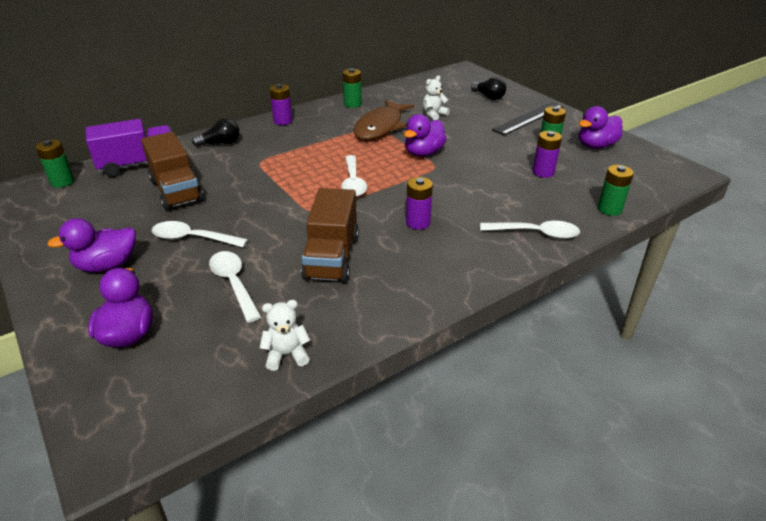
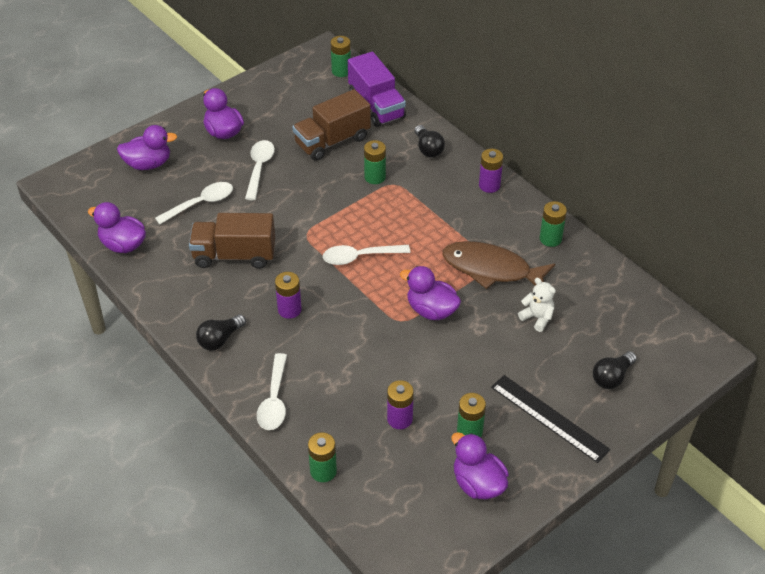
camera: 85 degrees right, 10 degrees up
white teddy bear [260,300,310,371] -> purple duck [88,202,146,253]
none -> black light bulb [196,314,246,351]
none -> green battery [364,140,386,184]

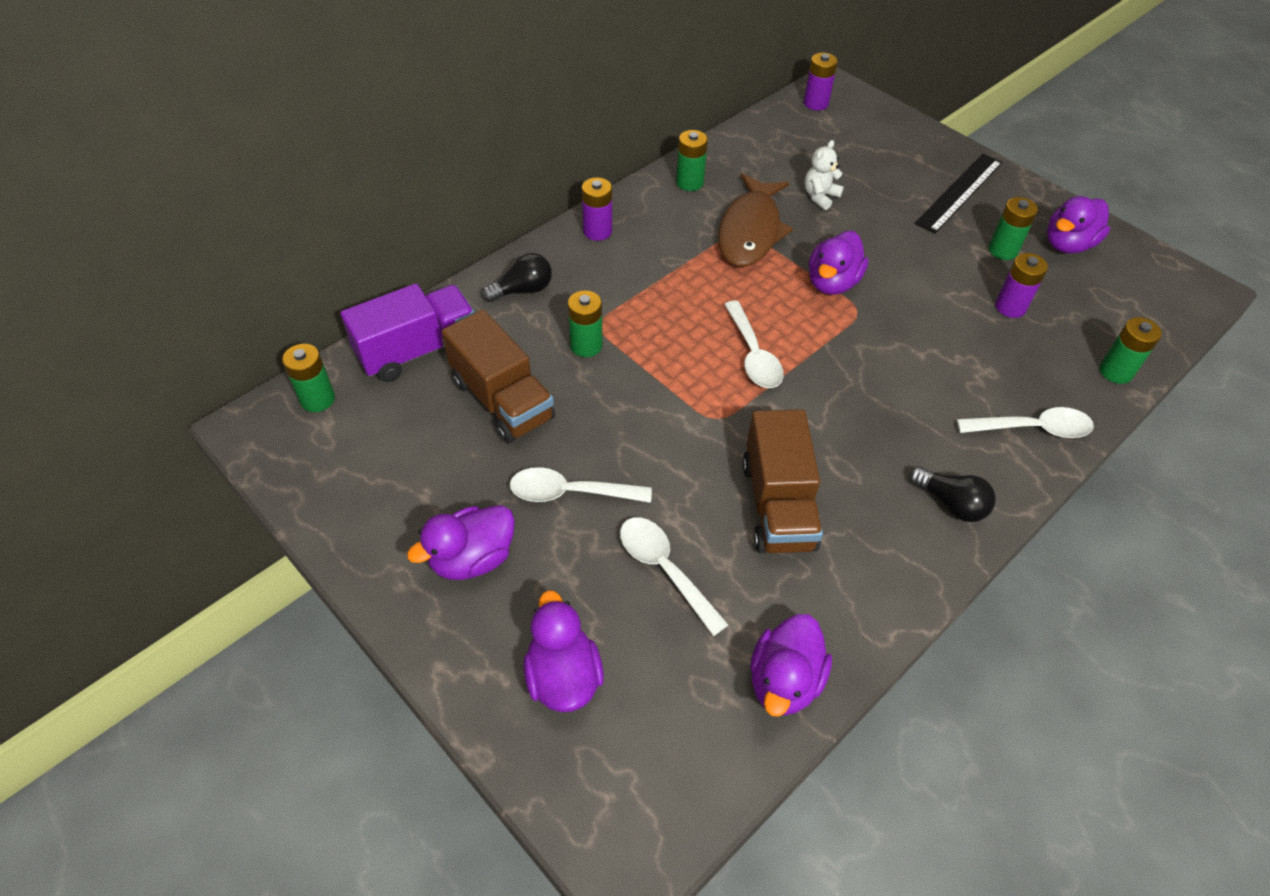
camera: 95 degrees left, 5 degrees up
purple battery [275,272,302,319] -> purple battery moved to [804,53,838,110]
black light bulb [593,351,637,389] -> none

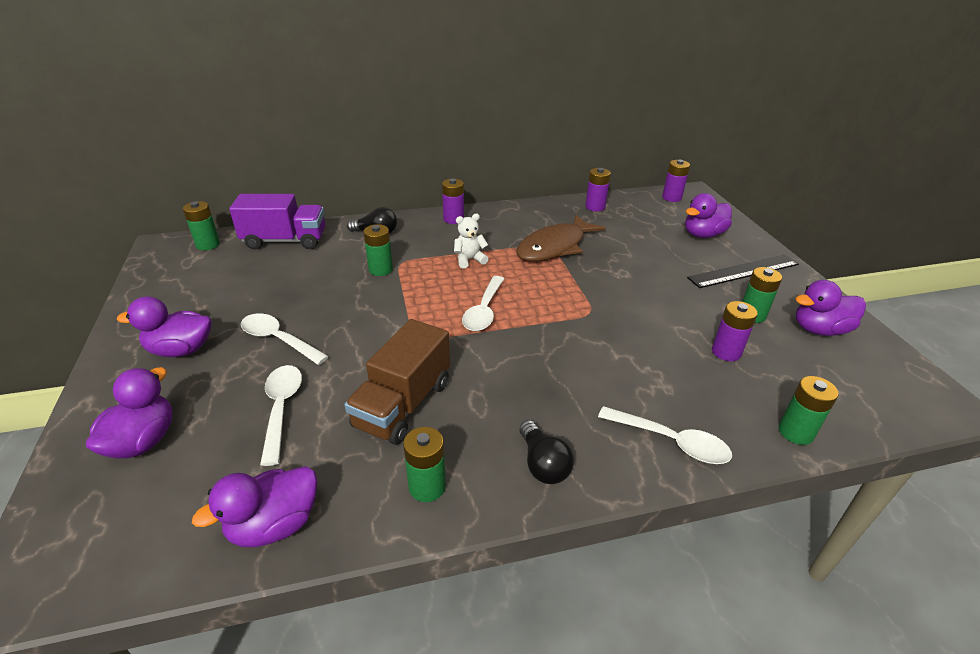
camera: 30 degrees right, 15 degrees down
brown truck [442,309,555,443] -> none
green battery [676,130,708,191] -> green battery moved to [403,427,446,502]
white teddy bear [804,140,844,210] -> white teddy bear moved to [454,214,489,268]
purple duck [809,231,869,295] -> purple duck moved to [685,193,732,238]
none -> purple battery [585,168,611,211]

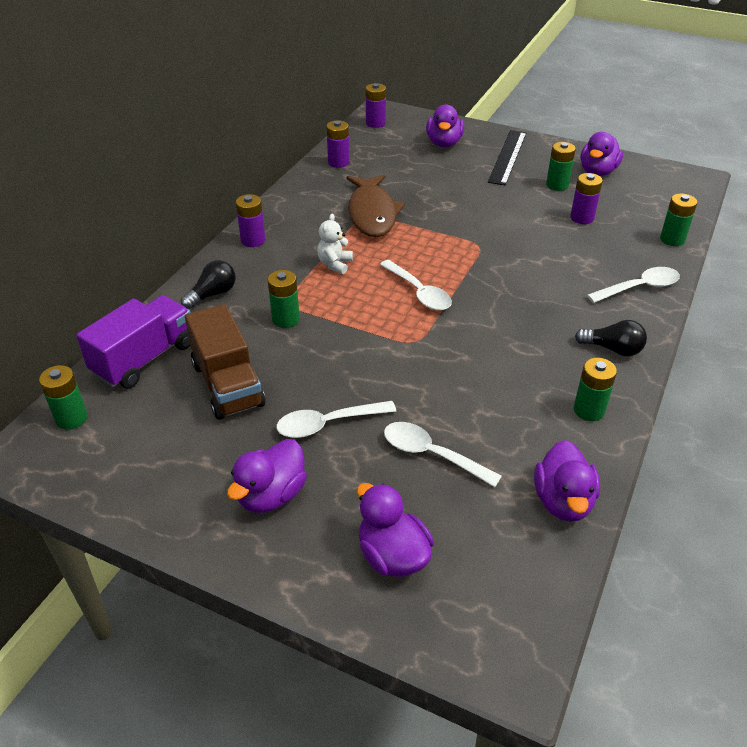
camera: 50 degrees left, 5 degrees up
brown truck [344,319,450,445] -> brown truck moved to [185,304,265,420]

